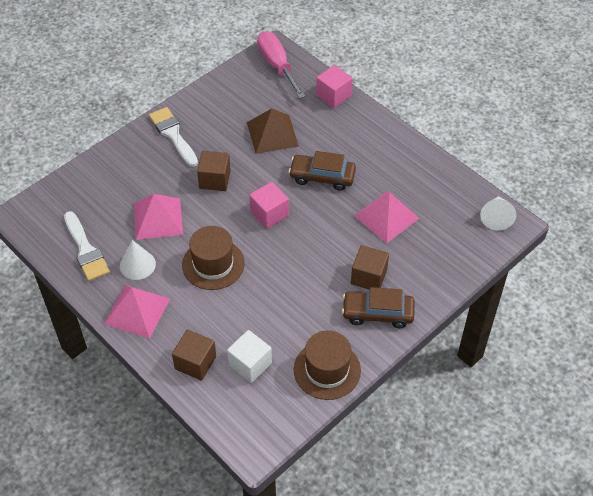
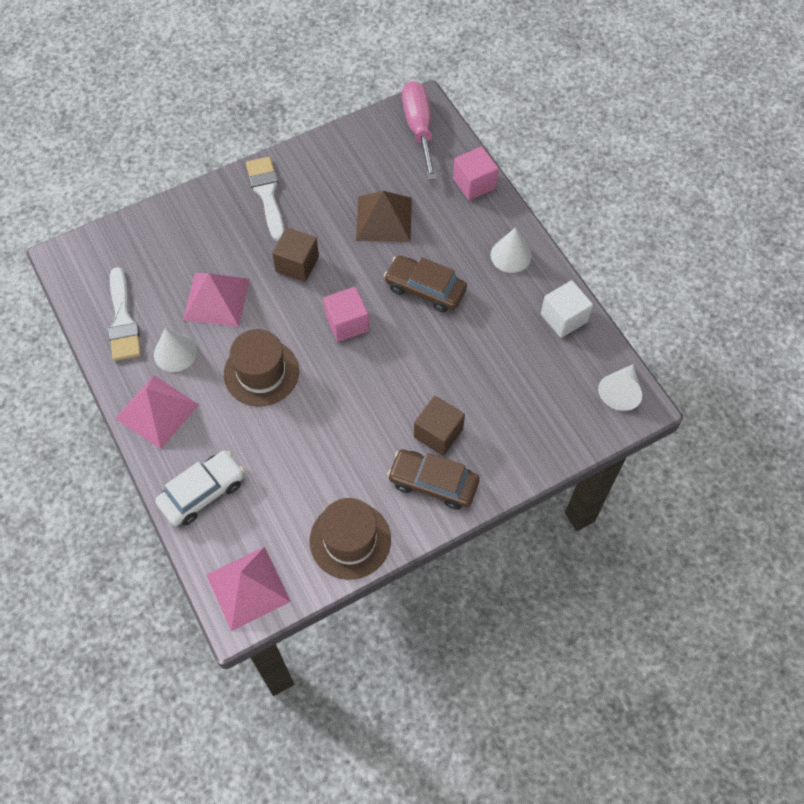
camera: 15 degrees right, 10 degrees up
brown cube [172,330,216,381] -> white car [155,451,245,526]
white cube [227,330,272,383] -> white cube moved to [541,280,593,338]
pink pyramid [354,192,419,243] -> pink pyramid moved to [206,547,291,631]
none -> white cone [491,227,531,273]

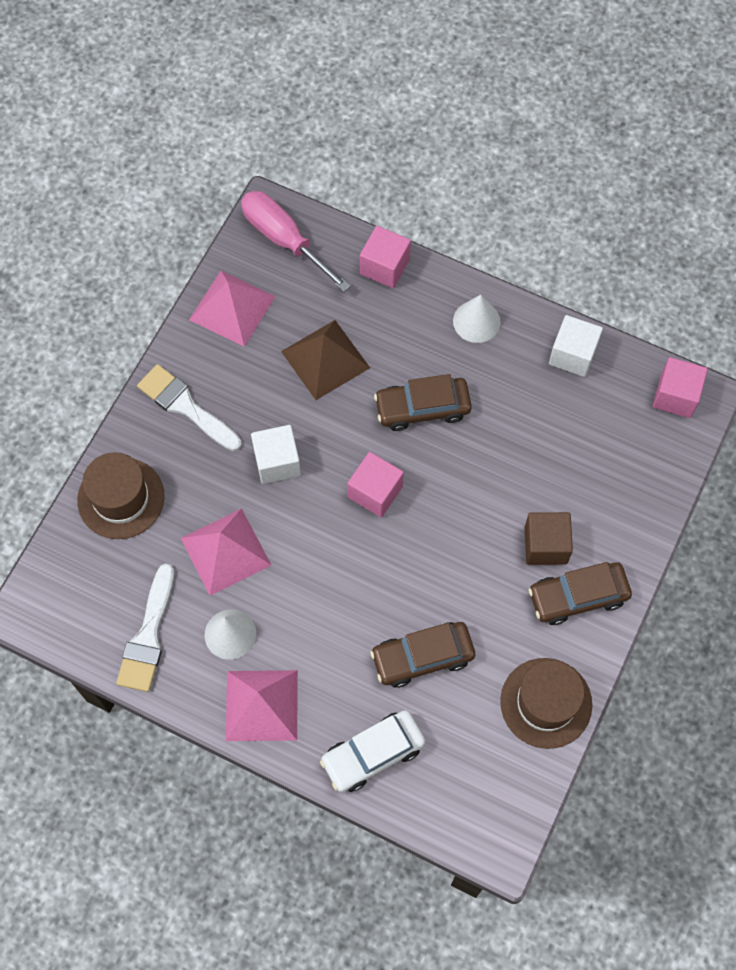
camera: 35 degrees left, 5 degrees up
white brush [108,267,141,361] -> white brush turned 60 degrees clockwise [116,564,174,692]
white car [155,451,245,526] -> white car turned 135 degrees counterclockwise [320,710,426,792]
pink pyramid [206,547,291,631] -> pink pyramid moved to [189,271,276,347]
brown hat [224,329,299,407] -> brown hat moved to [77,452,165,539]
brown cube [272,227,319,282] -> white cube [251,425,301,484]
white cone [598,364,642,411] -> pink cube [653,357,708,418]
none -> brown car [370,622,475,688]

